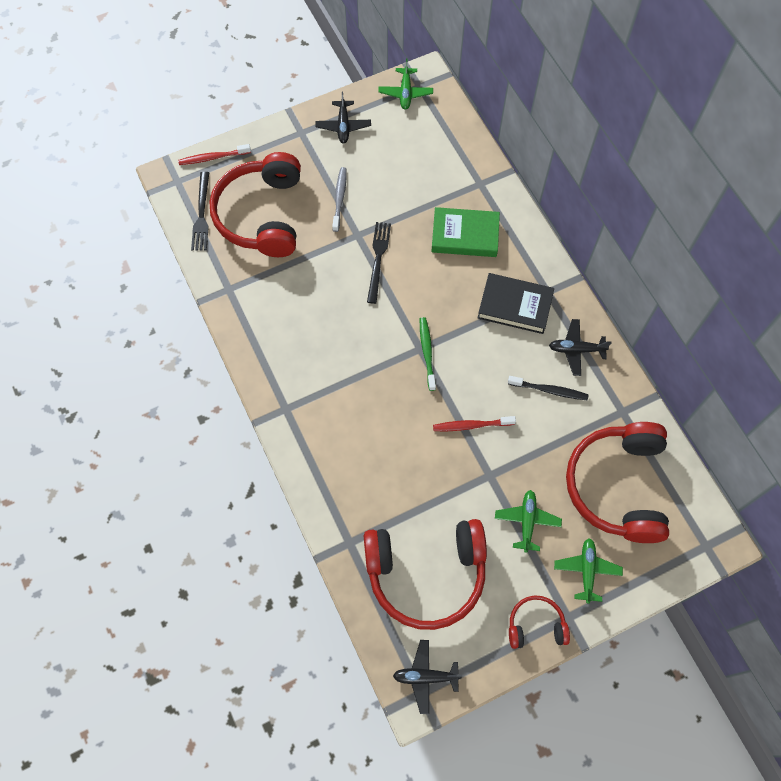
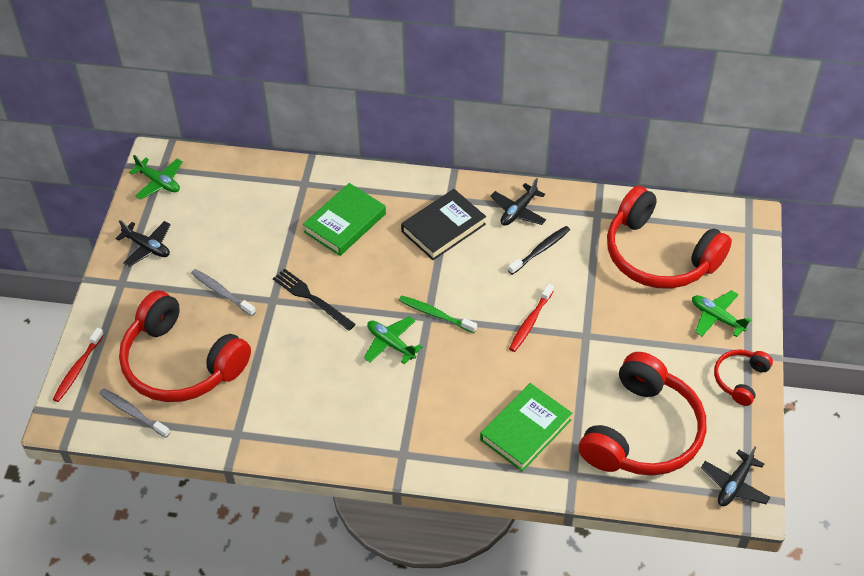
camera: 55 degrees left, 15 degrees down
black fork [191,172,209,251] -> grey toothbrush [99,388,170,438]
green plane [495,490,562,553] -> green plane moved to [364,316,422,364]
none -> green book [480,383,572,472]

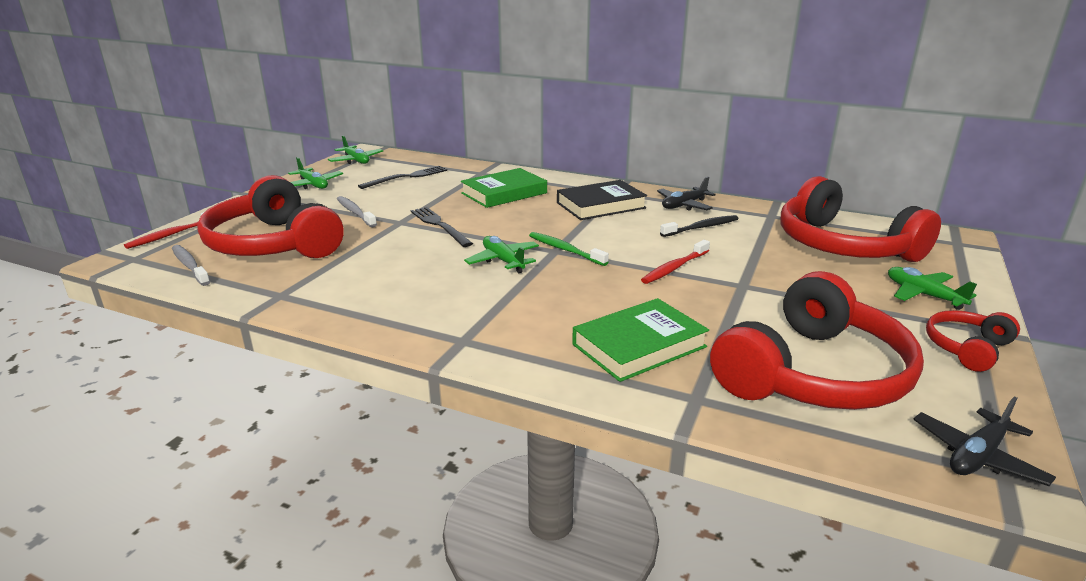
camera: 15 degrees right, 25 degrees down
black plane [115,220,171,267] -> green plane [288,157,343,189]
none -> black fork [358,166,447,189]

